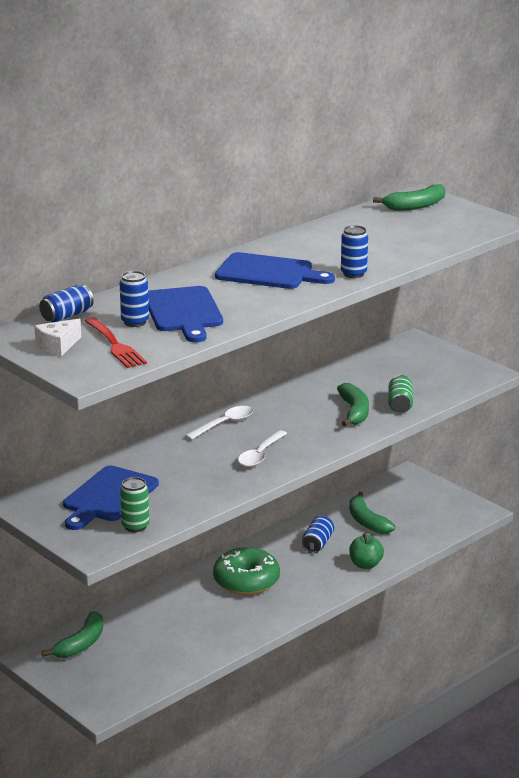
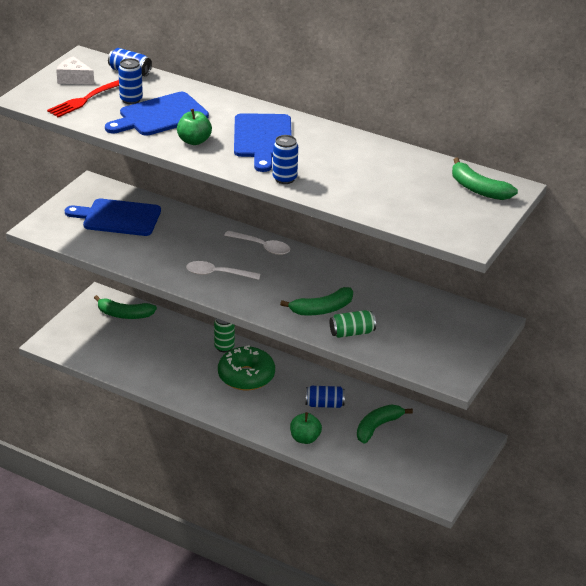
camera: 70 degrees right, 10 degrees up
green can [120,477,149,532] -> green can moved to [214,318,235,352]
none -> green apple [177,109,212,145]

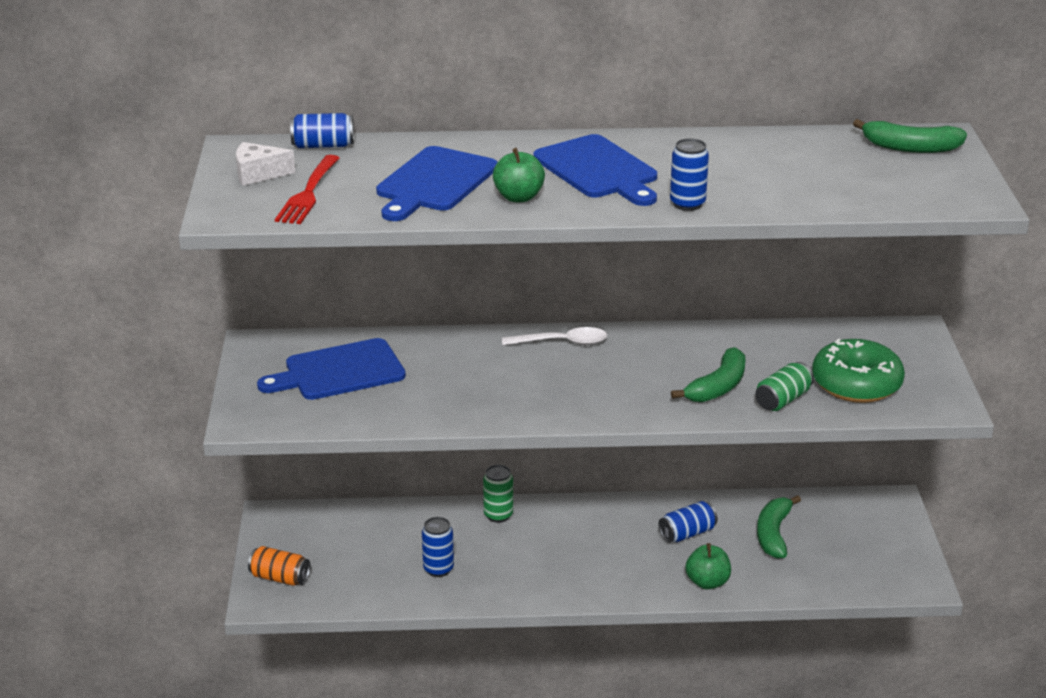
camera: 30 degrees left, 5 degrees down
green banana [94,295,157,319] -> none
blue can [118,58,143,104] -> blue can moved to [422,517,454,577]
white spoon [186,261,260,280] -> none
green donut [218,345,275,390] -> green donut moved to [812,338,905,403]
none -> orange can [248,546,310,586]

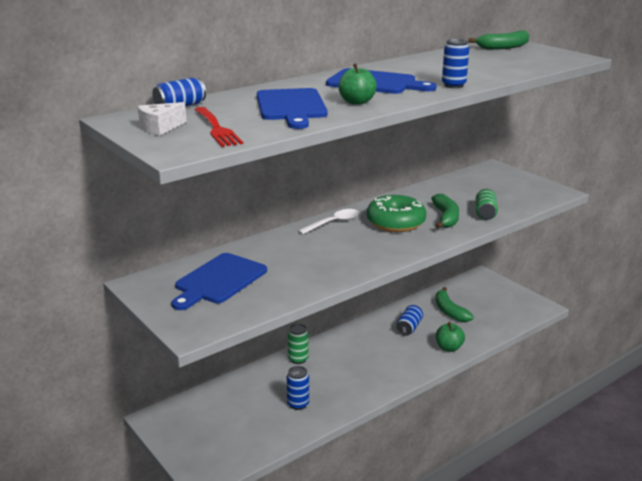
camera: 35 degrees left, 5 degrees down
orange can [248,546,310,586] -> none
green donut [812,338,905,403] -> green donut moved to [367,195,427,232]

